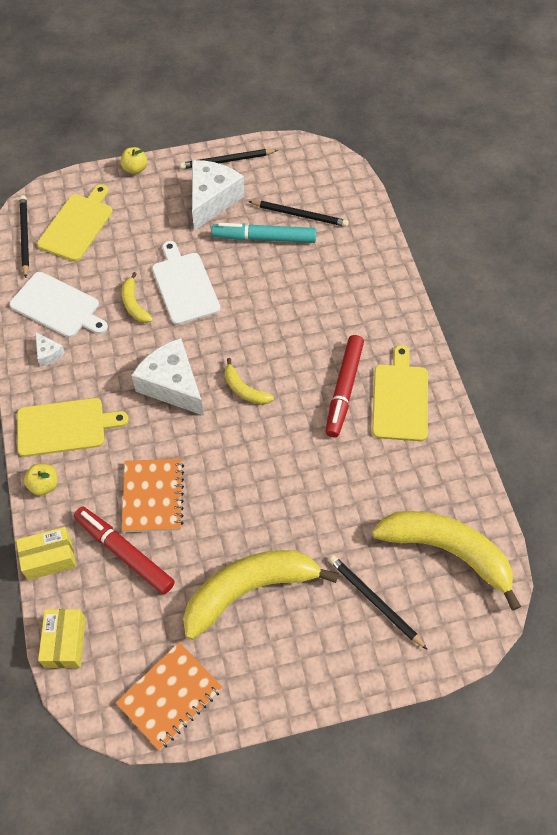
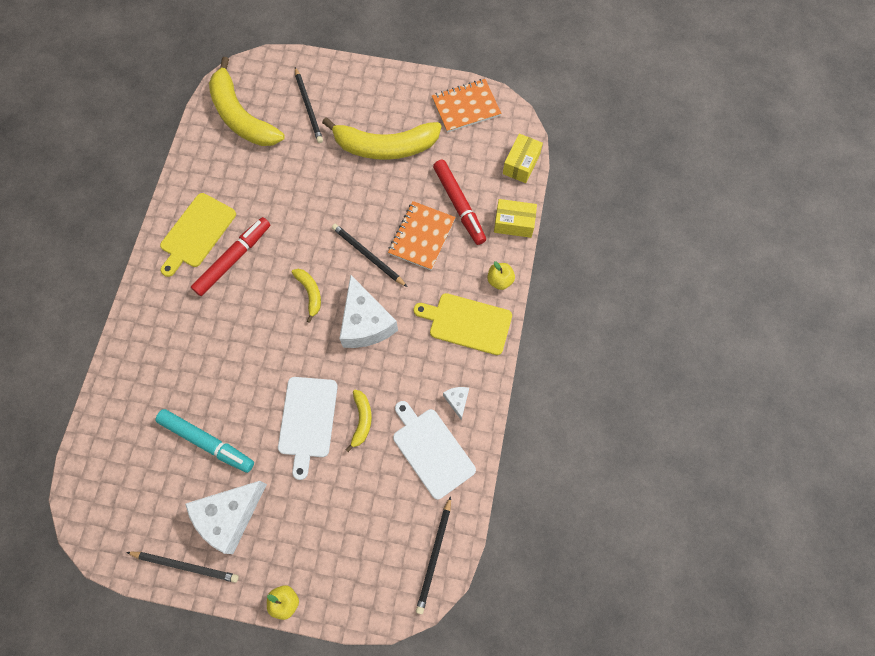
camera: 155 degrees left, 10 degrees up
yellow cutting board [37,184,113,261] -> none
black pencil [248,201,348,227] -> black pencil moved to [332,224,407,287]

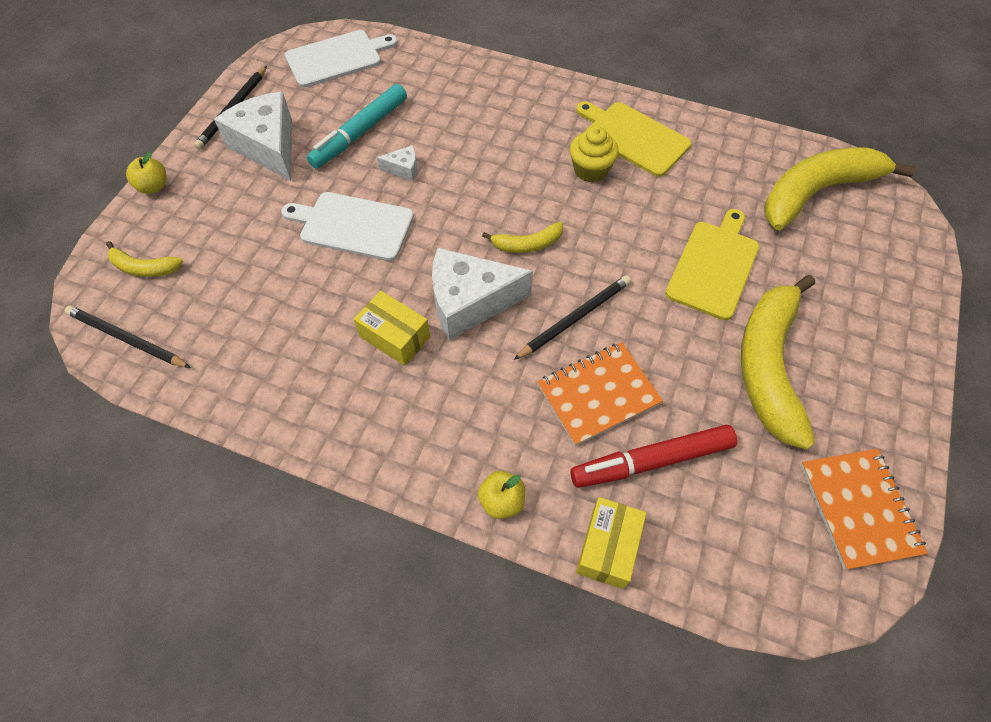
camera: 100 degrees right, 10 degrees down
red marker [191,217,270,296] -> yellow cupcake [570,126,619,182]
black pencil [295,67,323,143] -> none
yellow banana [345,390,372,452] -> yellow banana moved to [106,241,183,277]
orange notebook [388,201,455,270] -> orange notebook turned 60 degrees counterclockwise [537,342,663,446]
white cutting board [393,401,476,500] -> white cutting board moved to [285,30,398,88]
yellow cutting board [414,293,512,355] -> yellow cutting board moved to [665,209,759,320]
white cheese [443,387,469,420] -> white cheese moved to [377,145,417,181]
yellow box [503,134,543,183] -> yellow box moved to [354,290,430,366]

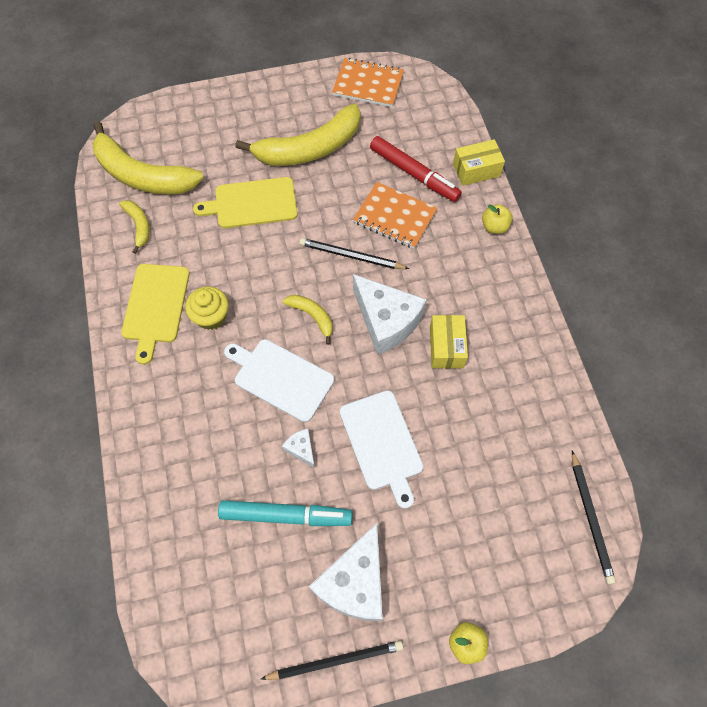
camera: 125 degrees left, 5 degrees up
yellow banana [106,241,183,277] -> yellow banana moved to [119,200,150,254]
white cutting board [285,30,398,88] -> white cutting board moved to [224,339,334,422]
orange notebook [800,449,928,570] -> orange notebook turned 60 degrees clockwise [332,58,404,107]

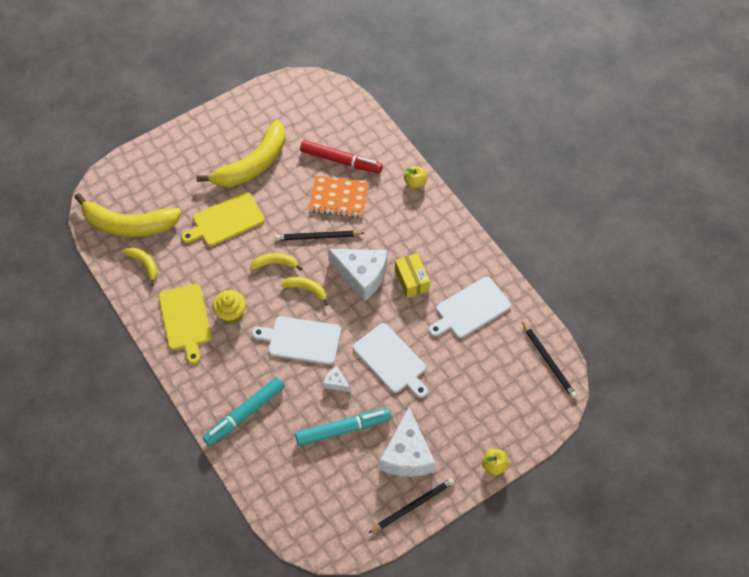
camera: 20 degrees left, 5 degrees down
orange notebook [332,58,404,107] -> none
yellow box [453,139,505,186] -> none
none -> turquoise marker [203,377,285,446]
none -> yellow banana [250,253,302,271]
none -> white cutting board [429,277,511,338]

